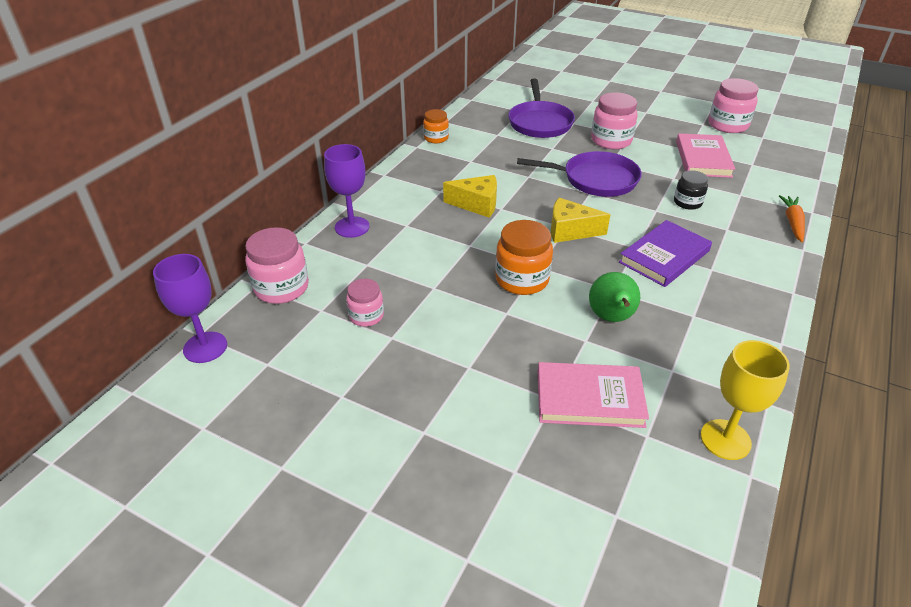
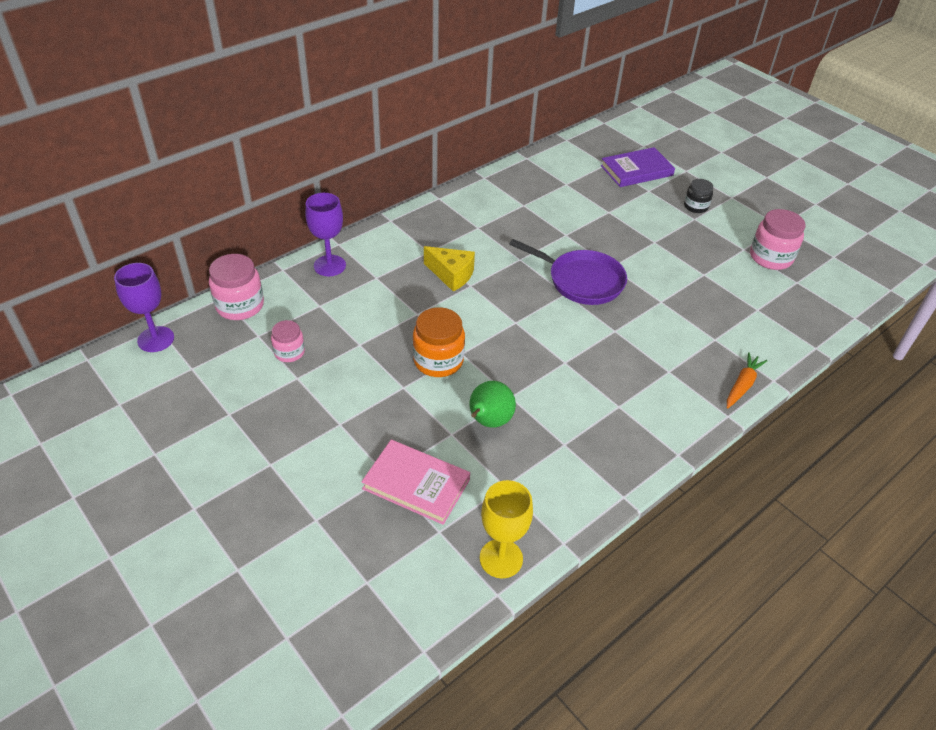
camera: 20 degrees right, 5 degrees up
orange jar [423,109,449,143] -> none
purple pan [508,78,575,138] -> none
yellow cheese [551,198,611,243] -> none
pink jar [591,92,638,149] -> none
purple book [619,220,712,287] -> purple book moved to [601,147,675,187]
black jar [674,170,708,210] -> black jar moved to [684,179,713,213]
pink book [676,133,735,178] -> none

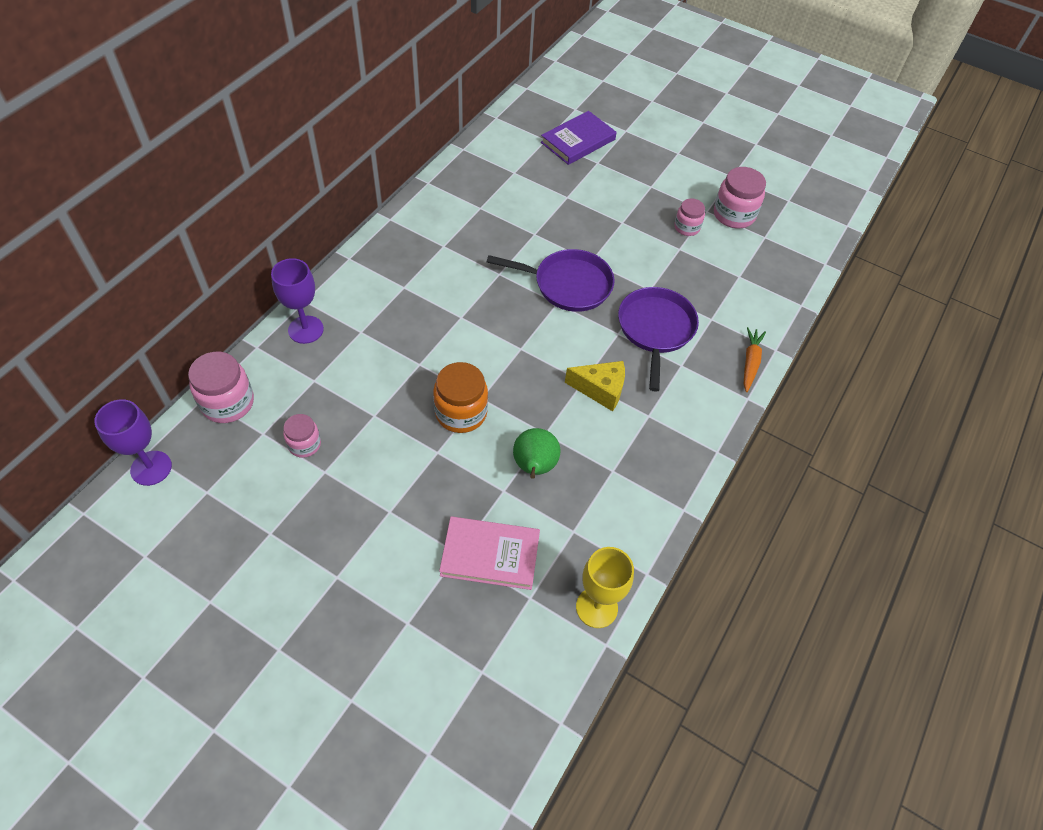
camera: 20 degrees left, 10 degrees up
yellow cheese [424,246,475,292] -> yellow cheese moved to [565,361,625,411]
black jar [684,179,713,213] -> none
none -> purple pan [618,287,699,392]
none -> pink jar [674,198,705,236]

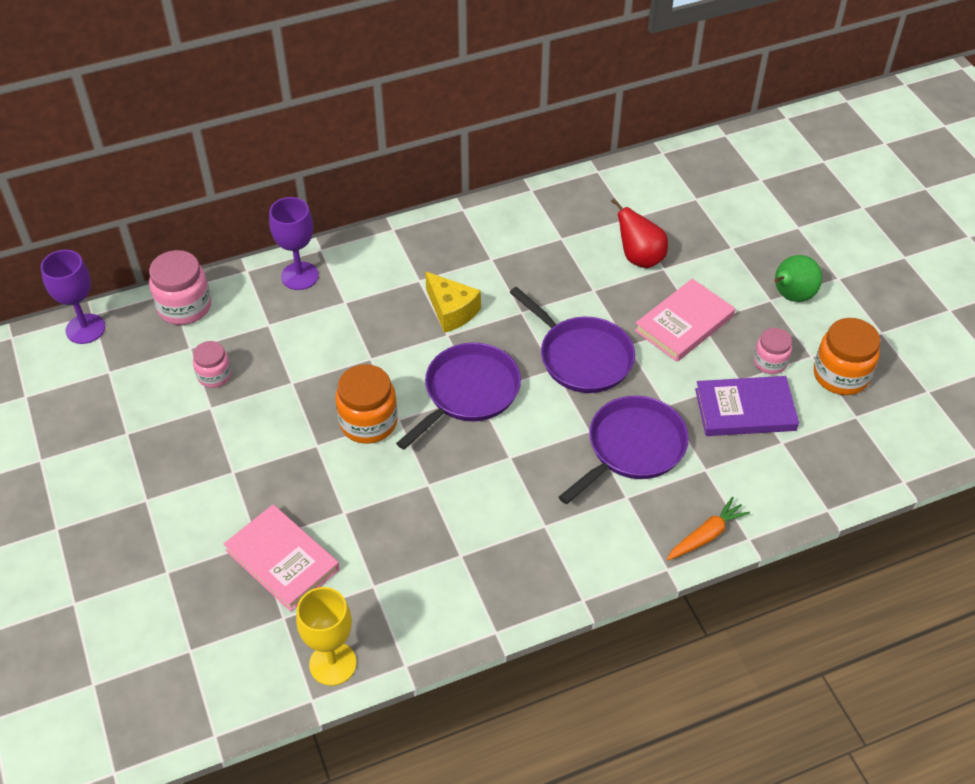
camera: 40 degrees right, 5 degrees down
green pear [513,428,561,479] -> green pear moved to [774,255,822,302]
purple book [541,111,617,165] -> purple book moved to [695,376,799,436]
yellow cheese [565,361,625,411] -> yellow cheese moved to [425,271,481,333]
pink jar [714,167,766,228] -> orange jar [814,318,880,395]
none -> purple pan [396,343,521,450]
none -> red pear [611,198,668,268]
none -> pink book [634,279,735,362]

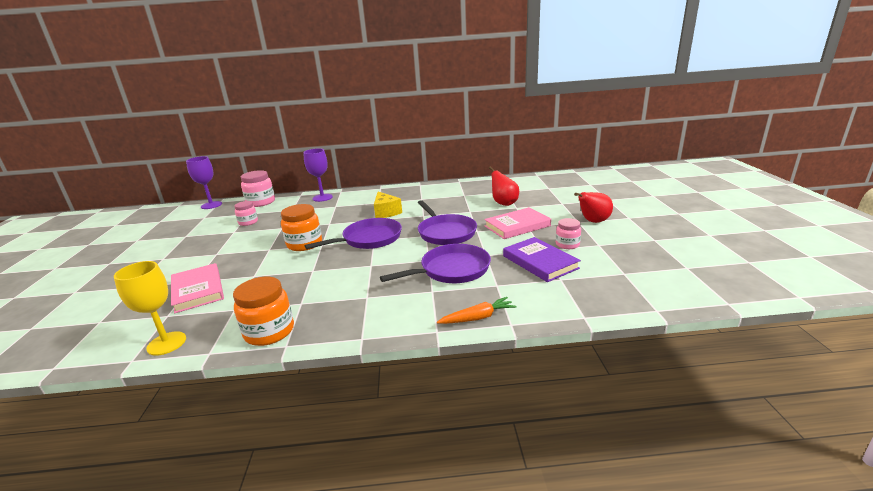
camera: 20 degrees right, 25 degrees down
purple book [695,376,799,436] -> purple book turned 45 degrees clockwise [503,237,581,282]
green pear [774,255,822,302] -> red pear [574,192,613,223]
orange jar [814,318,880,395] -> orange jar moved to [233,277,294,346]

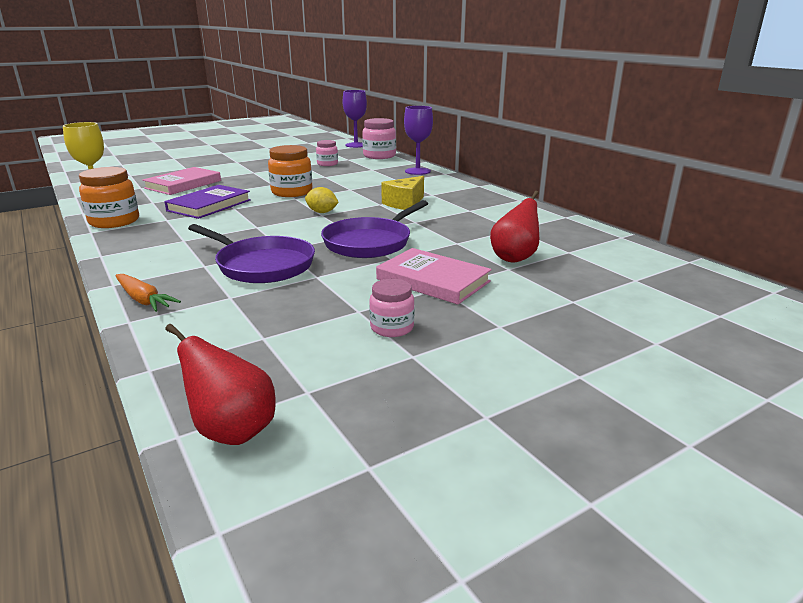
camera: 60 degrees right, 0 degrees up
purple pan [305,218,402,249] -> yellow lemon [305,187,339,213]
purple book [503,237,581,282] -> purple book moved to [164,185,251,219]
red pear [574,192,613,223] -> red pear moved to [165,324,276,445]

